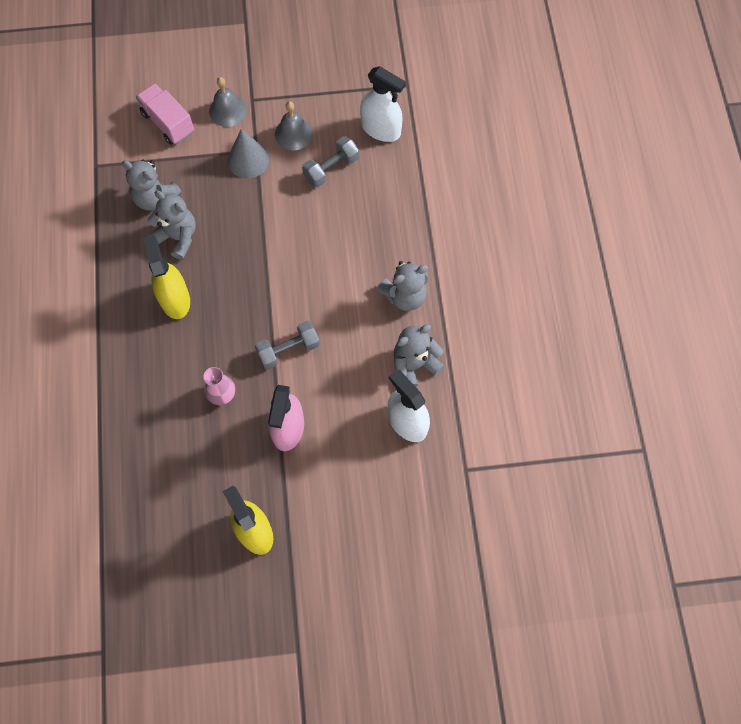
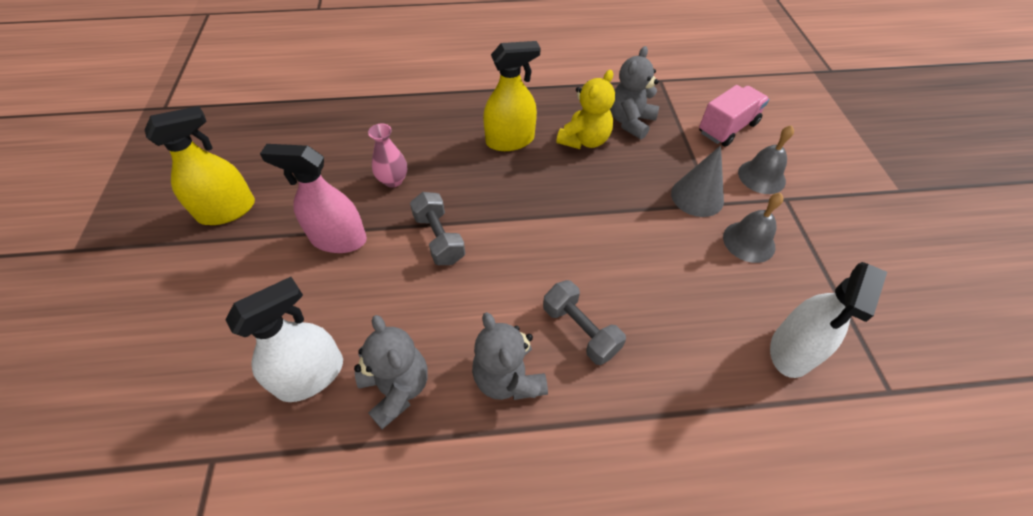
camera: 90 degrees right, 15 degrees down
grey teddy bear [148,190,196,260] -> yellow teddy bear [556,70,615,149]
grey dumbbell [302,136,359,187] -> grey dumbbell moved to [543,280,626,365]

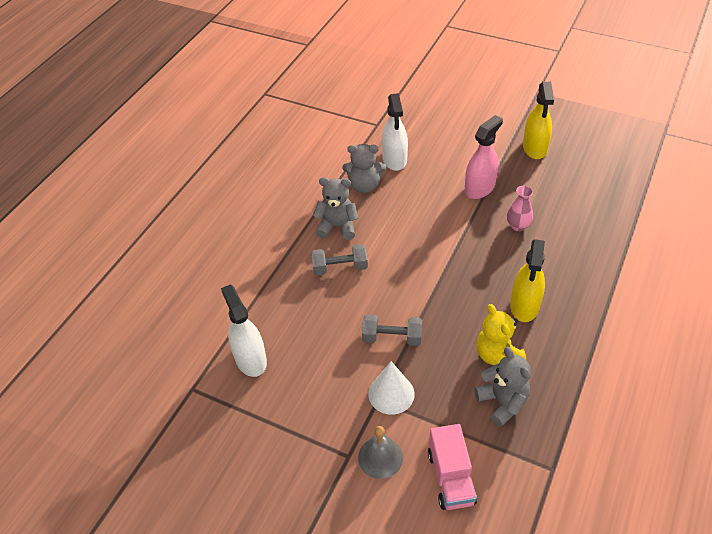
camera: 125 degrees right, 5 degrees down
grey dumbbell [410,192,465,265] -> grey dumbbell moved to [362,314,422,346]
grey cone [671,145,724,217] -> white cone [368,361,415,415]
grey bell [723,193,784,263] -> none

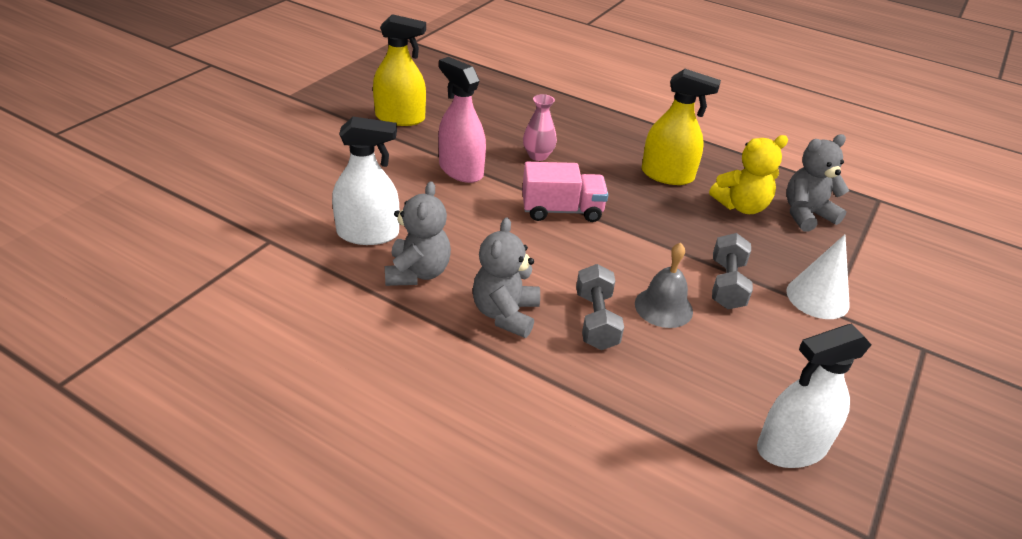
camera: 90 degrees left, 10 degrees down
grey bell [358,426,403,479] -> grey bell moved to [635,243,693,328]
pink truck [428,424,477,510] -> pink truck moved to [522,162,608,222]

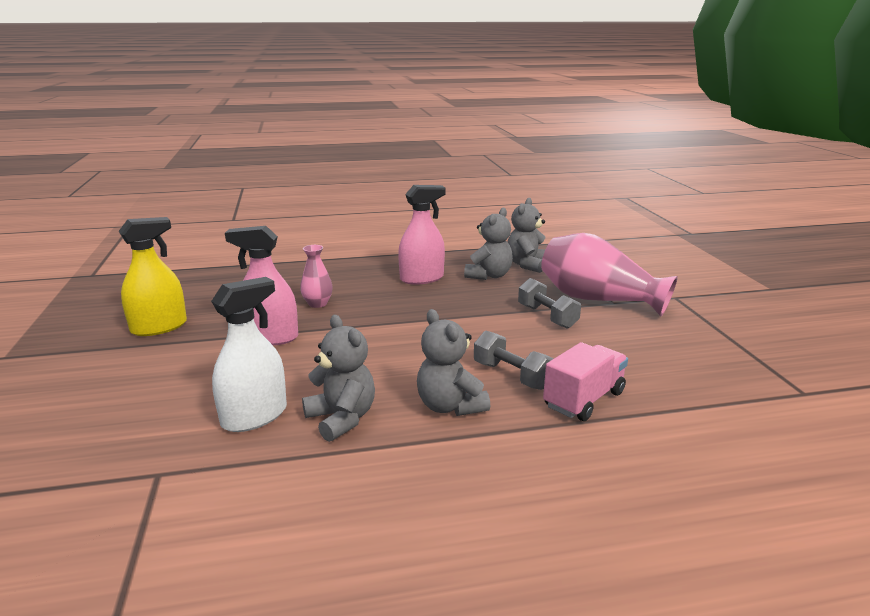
camera: 40 degrees left, 15 degrees down
pink truck [522,162,608,222] -> pink truck moved to [543,342,628,421]
grey bell [635,243,693,328] -> none
yellow spray bottle [642,69,721,185] -> pink spray bottle [398,185,446,284]
yellow teddy bear [709,135,788,214] -> grey teddy bear [464,208,513,280]
white spray bottle [757,324,871,468] -> none
white cone [786,234,850,319] -> pink vase [541,233,678,316]

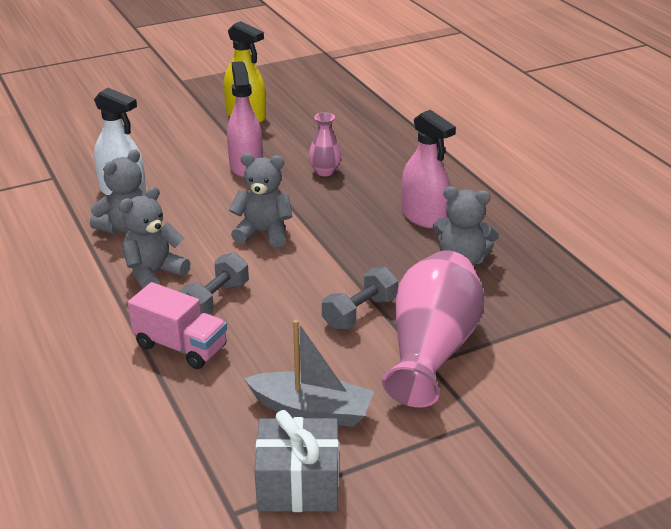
camera: 75 degrees right, 10 degrees up
grey teddy bear [508,198,546,273] -> grey teddy bear moved to [229,153,293,247]
none -> grey boat [244,319,374,427]
none -> grey gift [254,410,339,512]

